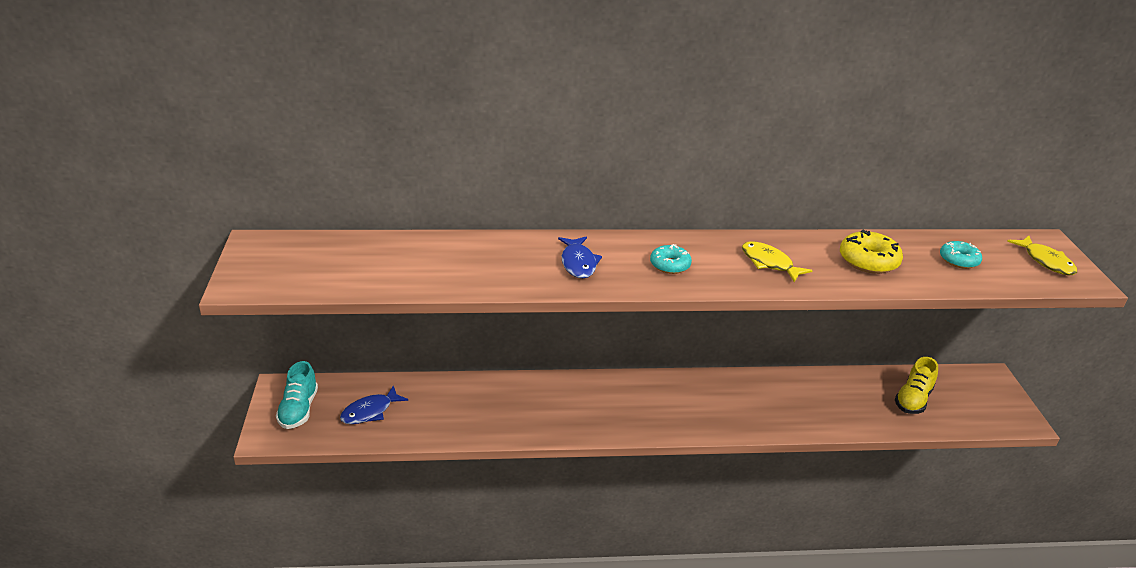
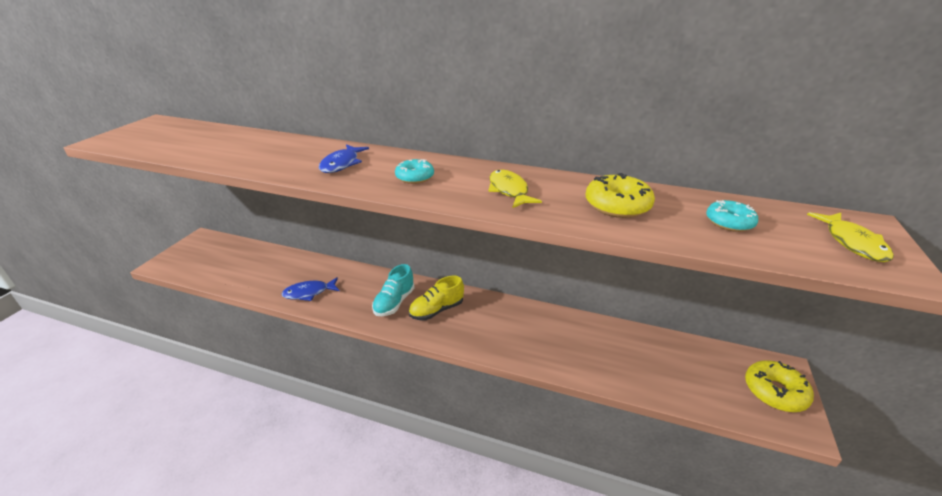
camera: 25 degrees right, 0 degrees up
turquoise shoe [276,361,318,429] -> turquoise shoe moved to [372,264,415,316]
blue fish [340,385,408,424] -> blue fish moved to [282,277,340,301]
yellow shoe [895,357,938,414] -> yellow shoe moved to [409,276,464,320]
none -> yellow donut [745,360,814,412]

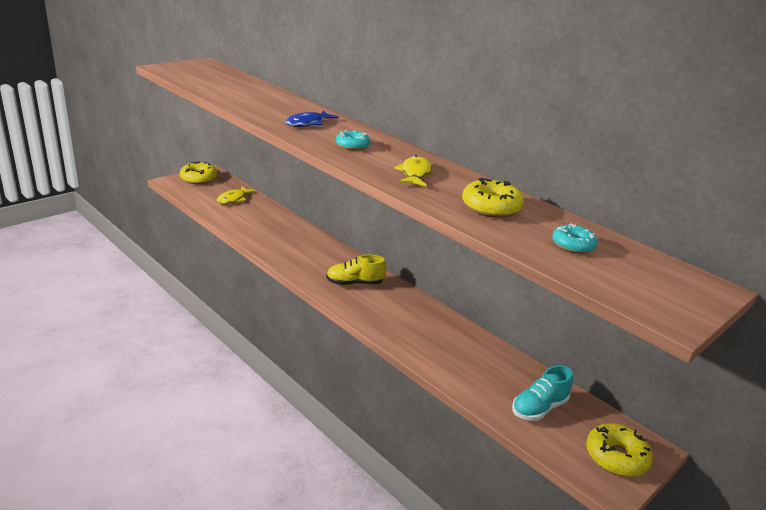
camera: 25 degrees right, 5 degrees down
blue fish [282,277,340,301] -> none
turquoise shoe [372,264,415,316] -> turquoise shoe moved to [512,365,573,421]
yellow fish [807,212,894,262] -> yellow fish moved to [216,186,256,205]
none -> yellow donut [180,161,217,184]

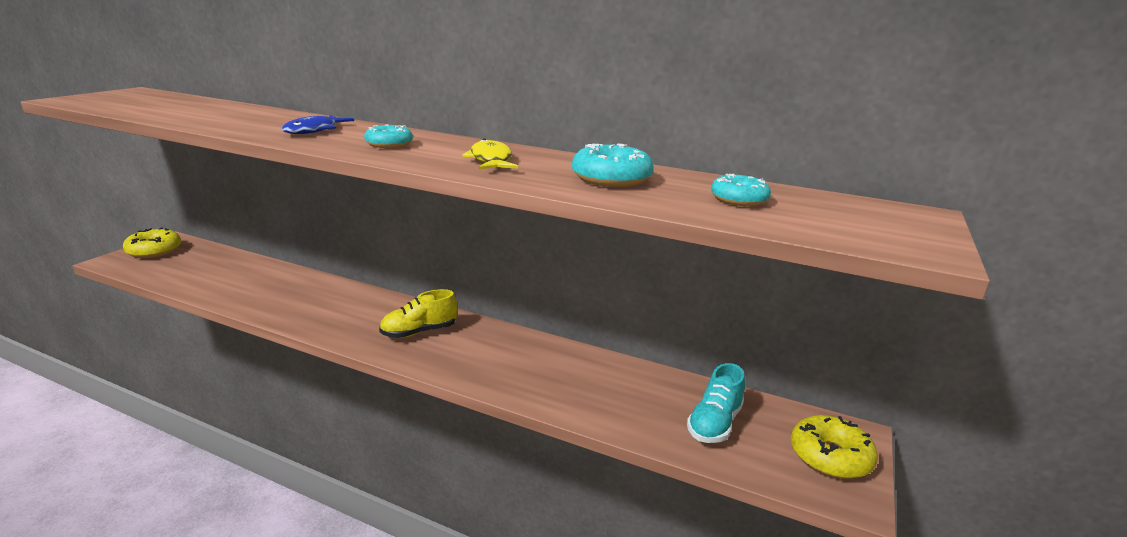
camera: 20 degrees left, 5 degrees down
yellow fish [216,186,256,205] -> none
yellow donut [462,178,524,218] -> turquoise donut [572,143,654,187]

